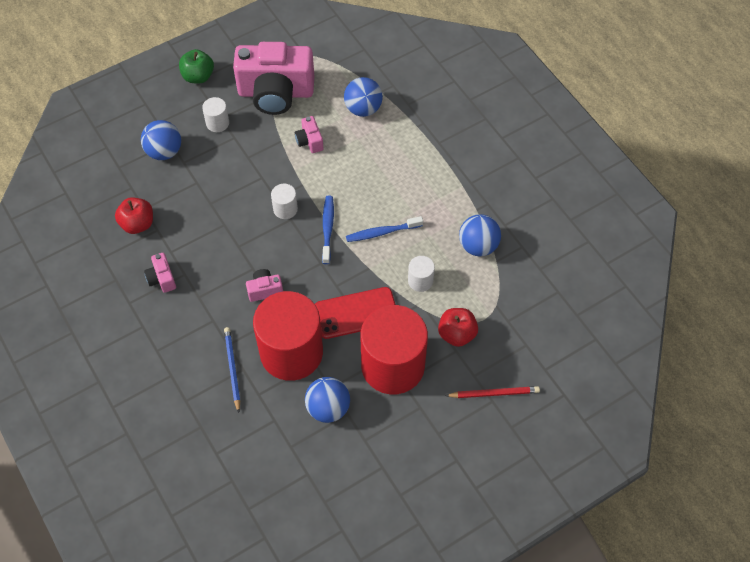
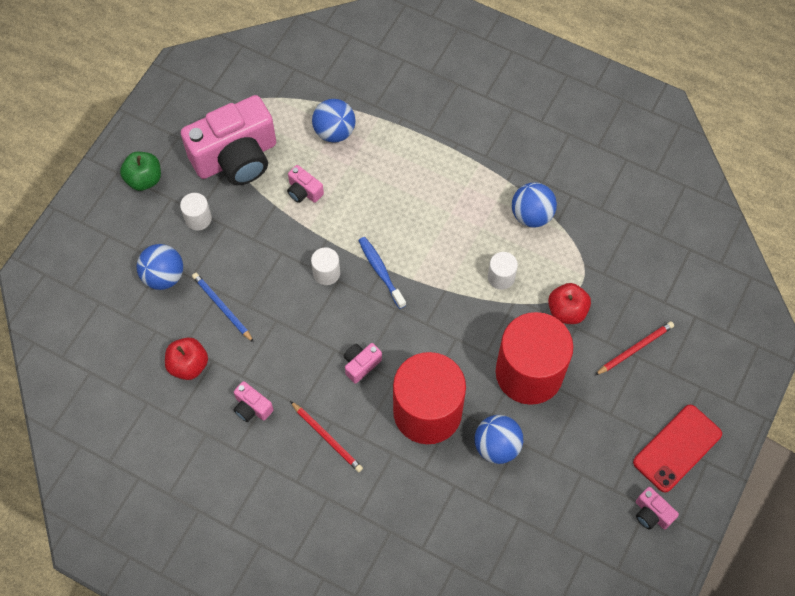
camera: 30 degrees left, 5 degrees up
blue pencil [224,327,240,413] -> blue pencil moved to [192,273,254,342]
red phone [315,287,396,339] -> red phone moved to [633,405,722,492]
blue toothbrush [346,216,423,242] -> none
none -> red pencil [290,401,363,472]
none -> pink camera [636,487,679,530]

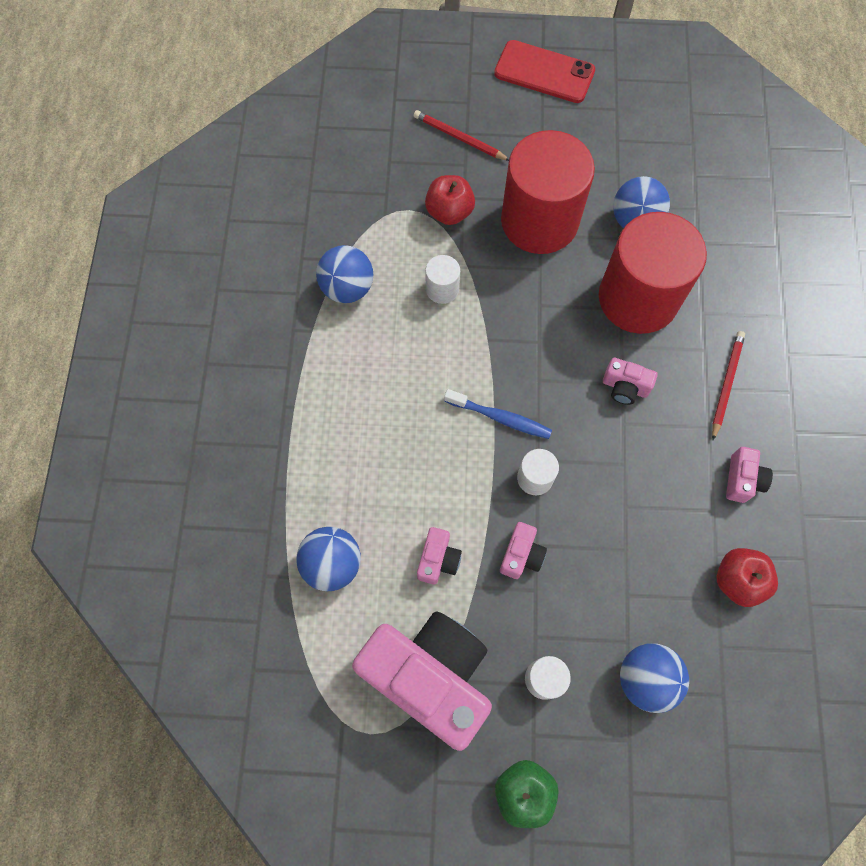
camera: 115 degrees left, 5 degrees up
blue pencil [192,273,254,342] -> none
blue toothbrush [358,237,406,309] -> blue toothbrush turned 105 degrees counterclockwise [444,389,552,439]
pink camera [636,487,679,530] -> pink camera moved to [500,522,547,579]

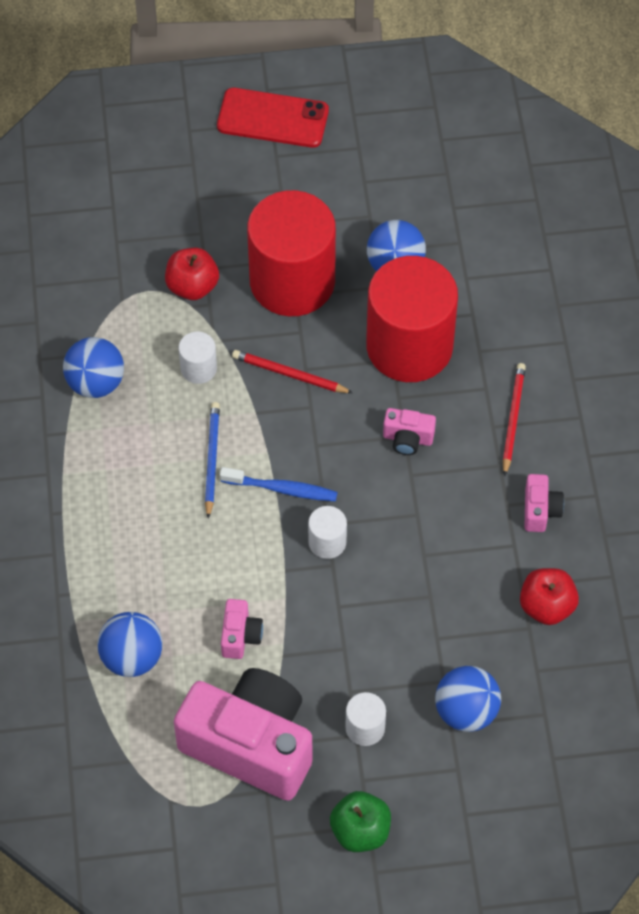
camera: 10 degrees left, 10 degrees down
red pencil [414,110,509,161] -> red pencil moved to [232,350,353,393]
pink camera [500,522,547,579] -> none
none -> blue pencil [205,402,220,519]

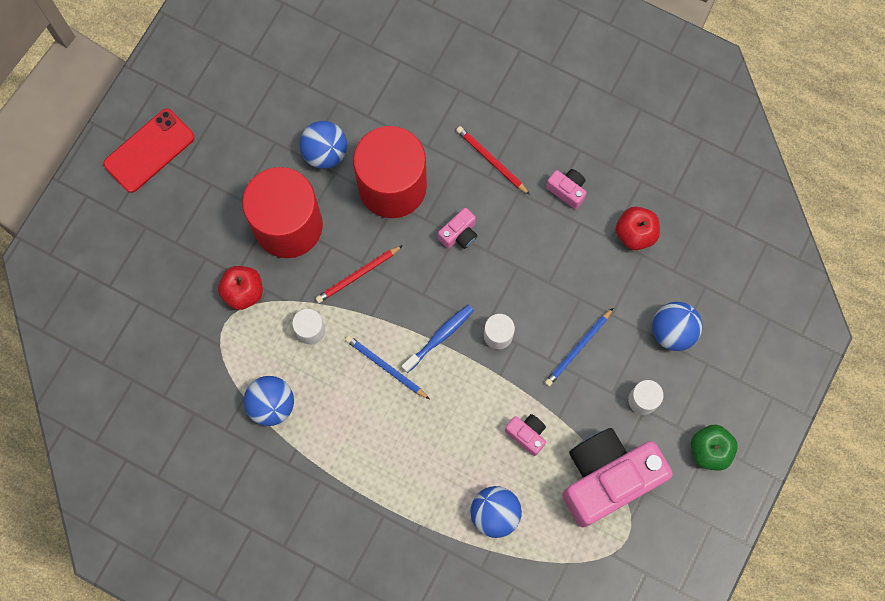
camera: 55 degrees left, 15 degrees up
none -> blue pencil [545,308,613,386]

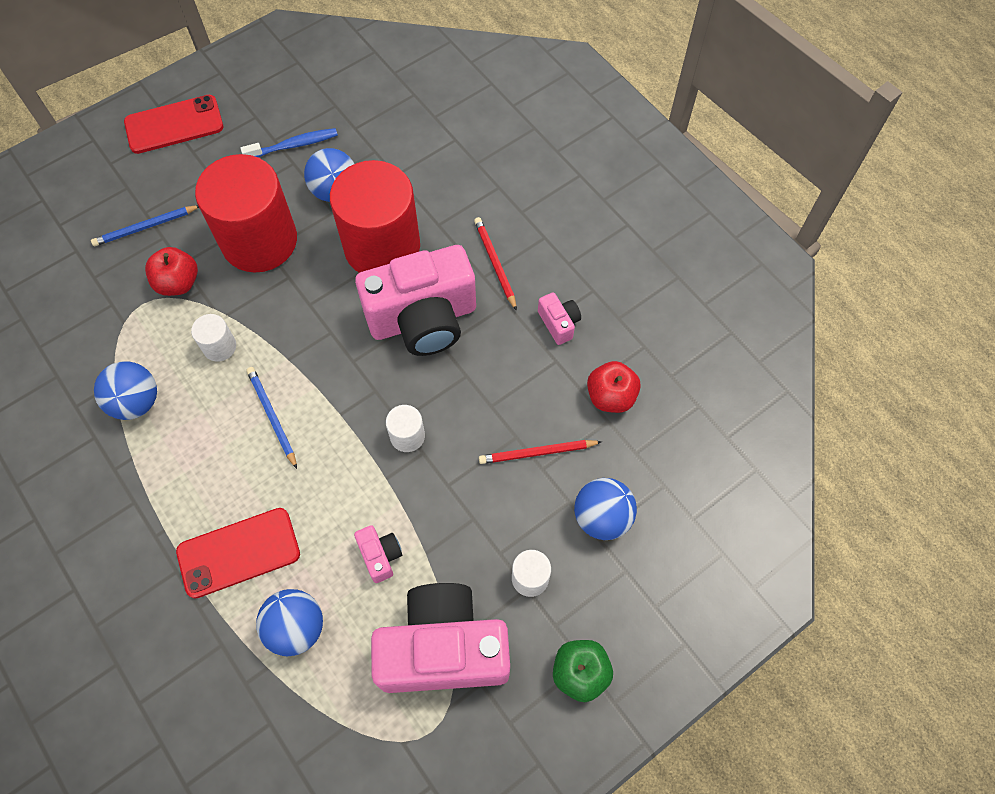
camera: 25 degrees right, 10 degrees down
red pencil [315,245,403,303] -> red pencil moved to [479,440,602,464]
blue toothbrush [401,305,474,373] -> blue toothbrush moved to [241,128,338,157]
pink camera [438,208,477,249] -> pink camera [355,245,476,356], size x2.43
blue pencil [545,308,613,386] -> blue pencil moved to [91,205,199,246]
none -> red phone [176,508,300,598]

